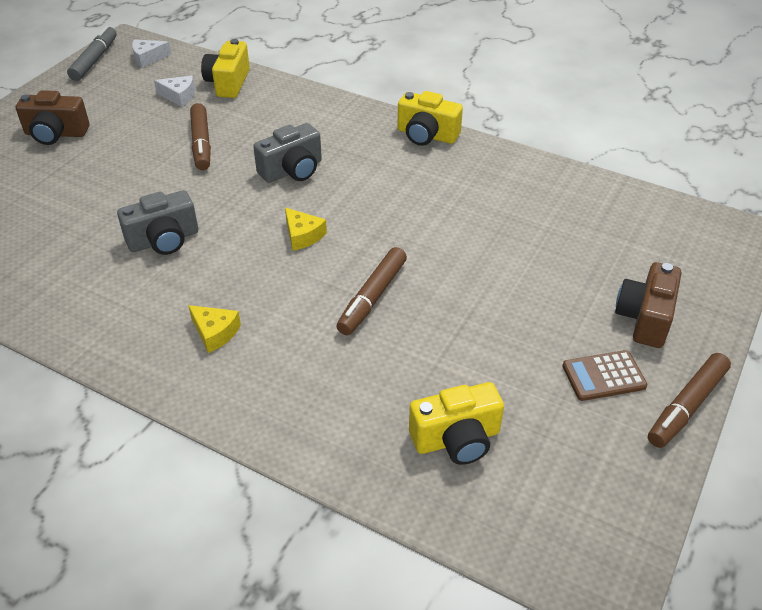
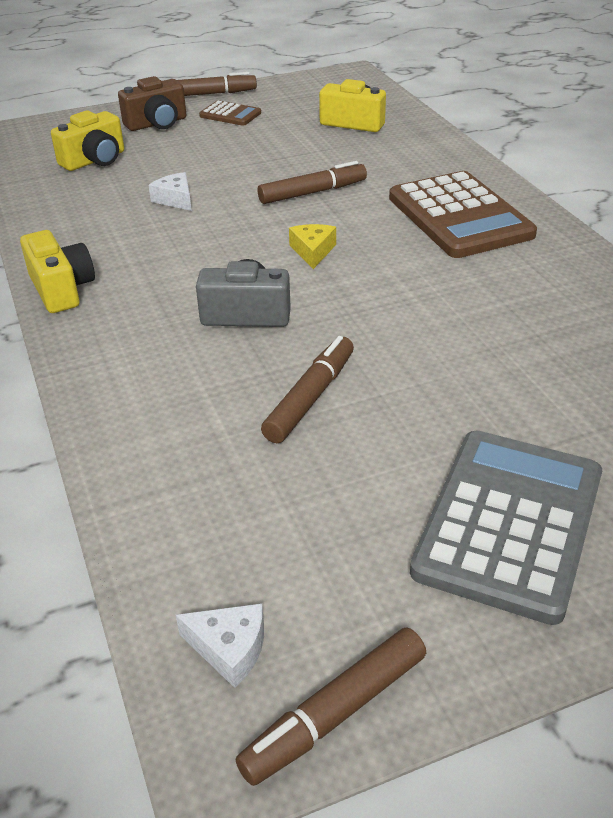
camera: 140 degrees left, 5 degrees down
brown camera [16,90,89,145] -> grey calculator [410,431,602,625]
grey marker [67,26,117,81] -> brown marker [236,627,426,786]
grey camera [117,190,198,255] -> none
white cheese [154,76,195,107] -> white cheese moved to [149,172,192,211]
yellow cheese [188,305,241,353] -> brown calculator [389,171,537,258]
yellow camera [201,39,250,98] -> yellow camera moved to [51,110,124,171]

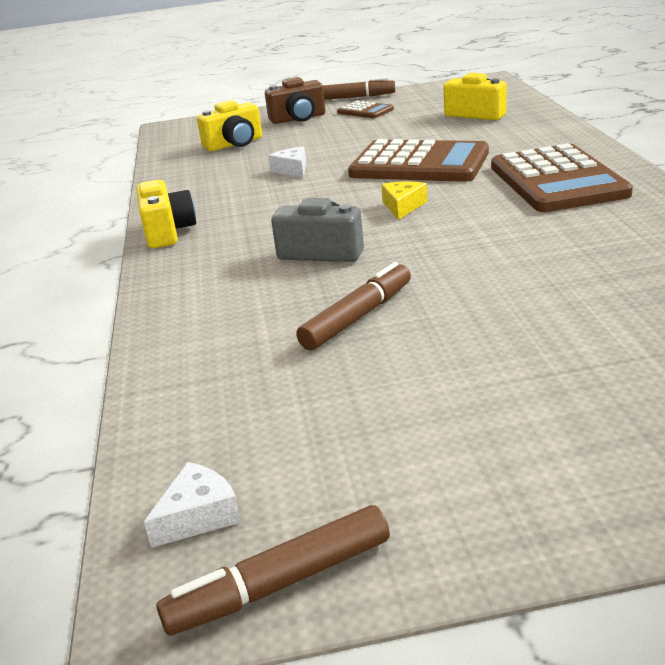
camera: 15 degrees right, 10 degrees down
white cheese [176,603,264,688] -> white cheese turned 75 degrees counterclockwise [144,462,241,548]
brown marker [258,161,367,204] -> brown calculator [348,139,489,182]
grey calculator [410,431,602,625] -> none

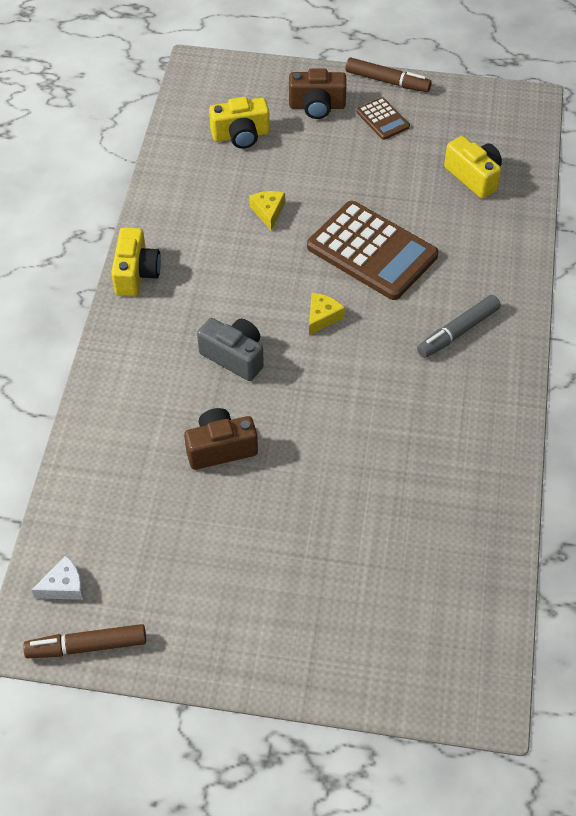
camera: 15 degrees right, 25 degrees up
white cheese [268,146,306,178] -> yellow cheese [249,191,285,230]
brown marker [296,262,411,350] -> brown camera [184,408,258,470]
brown calculator [491,143,633,212] -> grey marker [417,295,501,358]

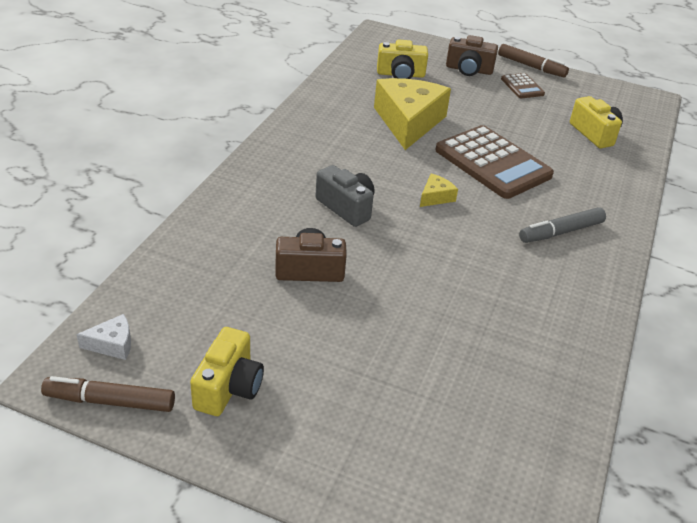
camera: 10 degrees right, 15 degrees down
yellow camera [111,227,161,296] -> yellow camera moved to [190,327,264,416]
yellow cheese [249,191,285,230] -> yellow cheese [374,78,451,150], size x2.37

